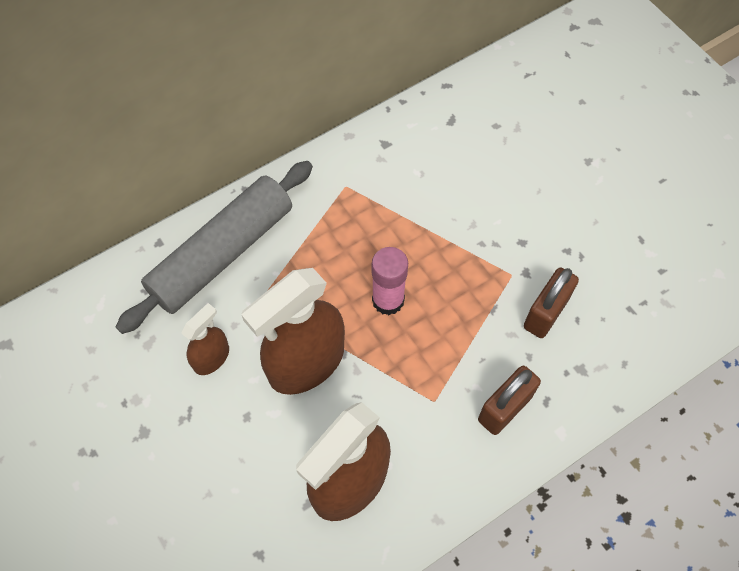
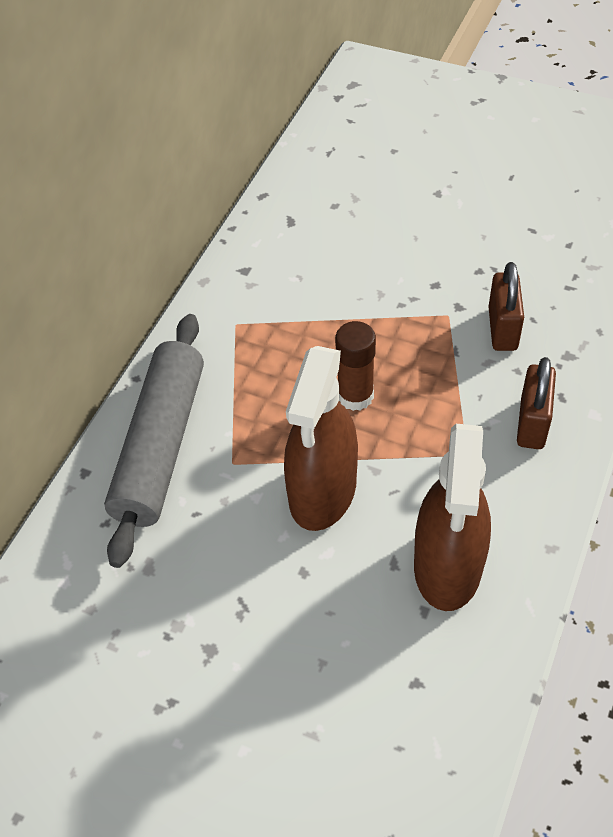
camera: 30 degrees left, 10 degrees down
brown spray bottle [181,303,229,375] -> none
pink glue stick [372,247,408,315] -> brown glue stick [335,321,376,411]

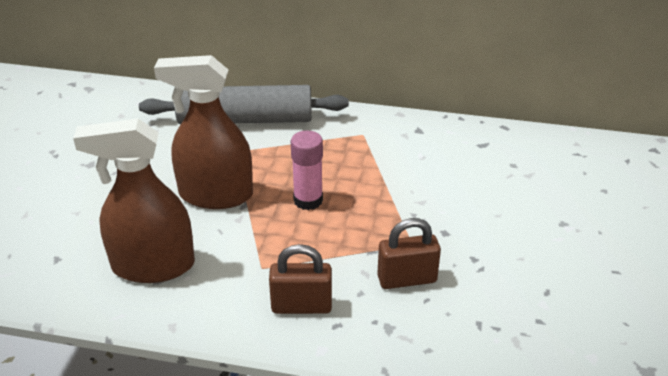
camera: 75 degrees right, 15 degrees down
brown glue stick [335,321,376,411] -> pink glue stick [291,130,323,210]

